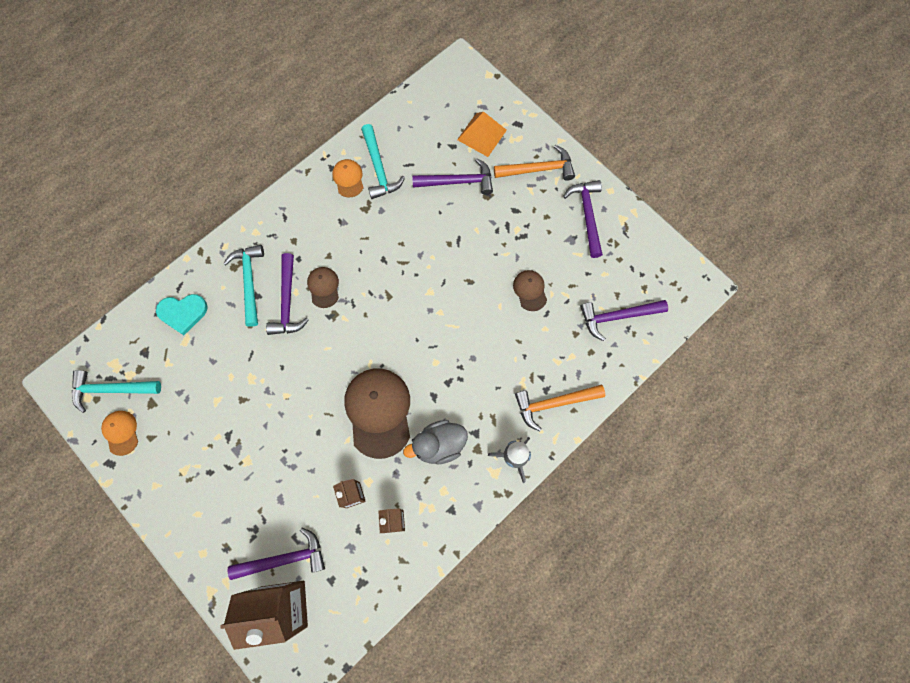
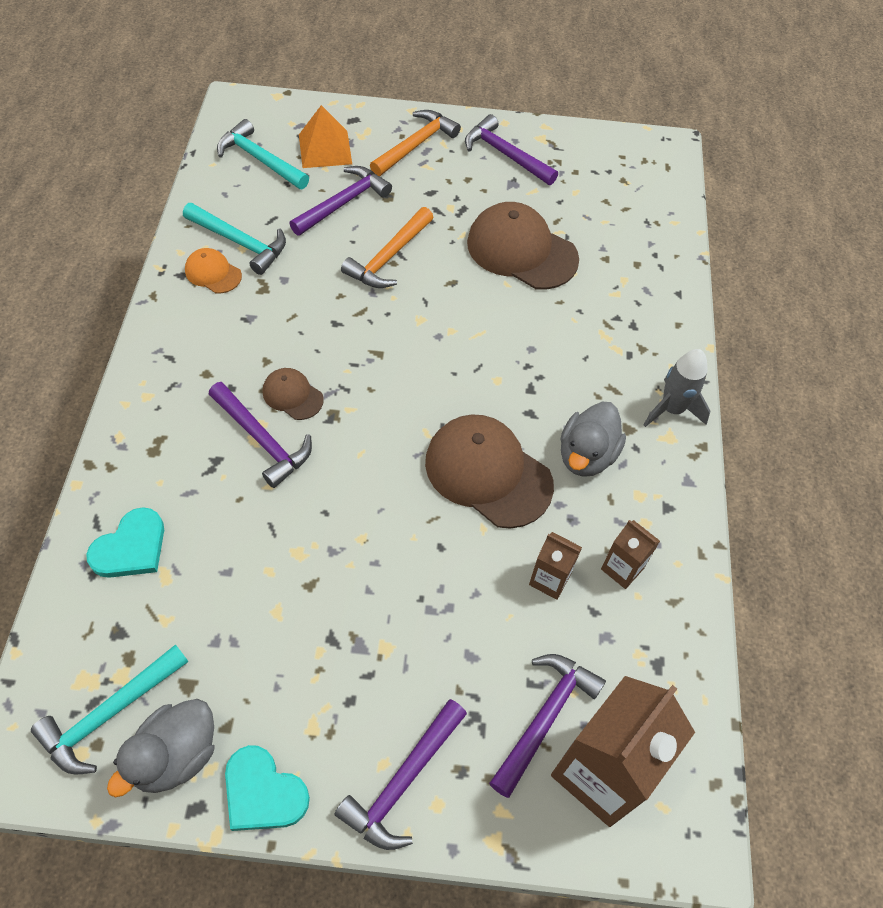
camera: 45 degrees left, 15 degrees down
orange cap [101,411,138,456] -> grey duck [107,699,215,797]
turquoise hammer [223,245,264,327] -> turquoise hammer moved to [217,119,309,189]
brown cap [513,270,547,311] -> brown cap [467,202,579,290], size x2.00
orange hammer [515,385,605,431] -> orange hammer moved to [341,207,434,288]
purple hammer [580,300,668,341] -> purple hammer moved to [334,699,467,850]
none -> turquoise heart [225,745,310,831]

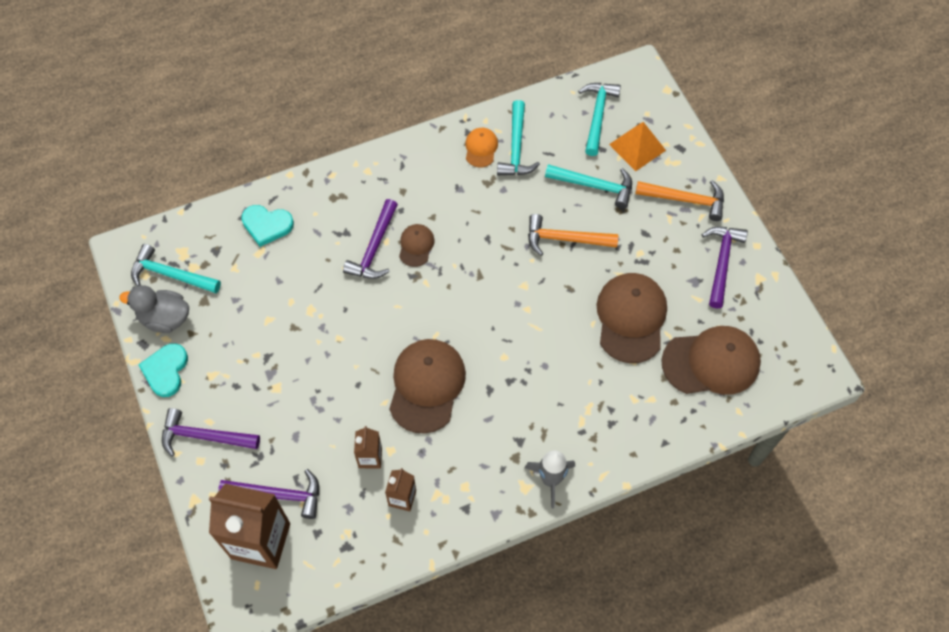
camera: 65 degrees right, 5 degrees up
purple hammer [289,166,392,236] -> turquoise hammer [545,164,632,209]
grey duck [560,402,626,477] -> none
none -> brown cap [661,326,761,395]

